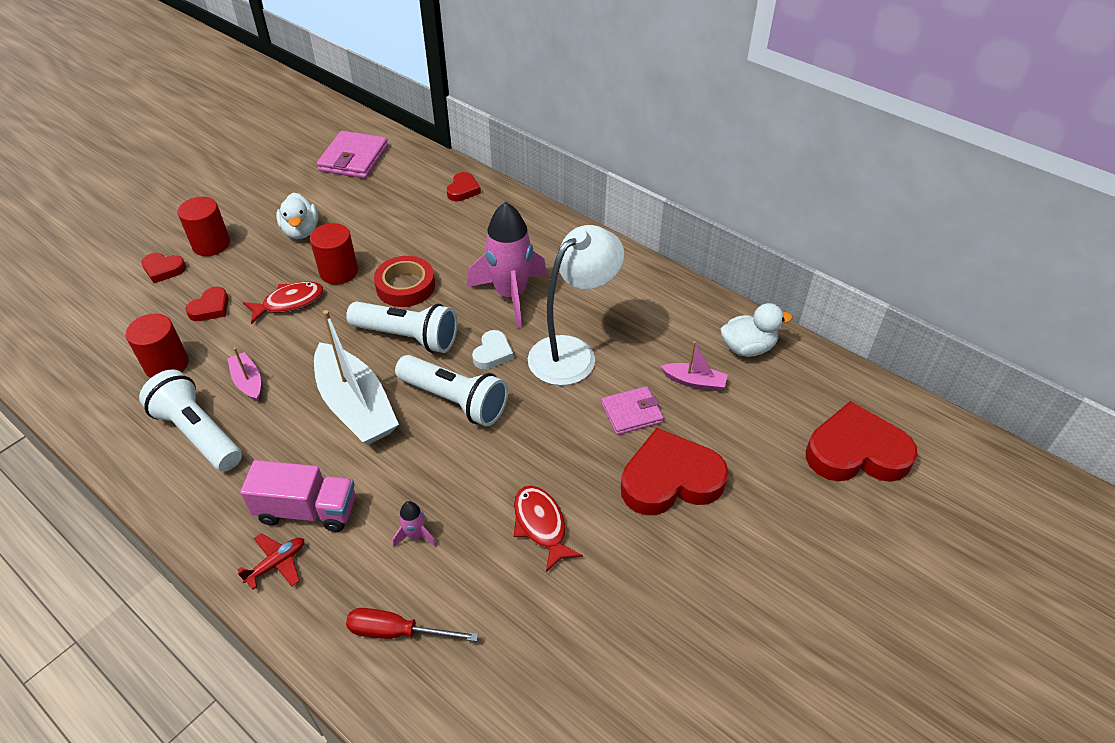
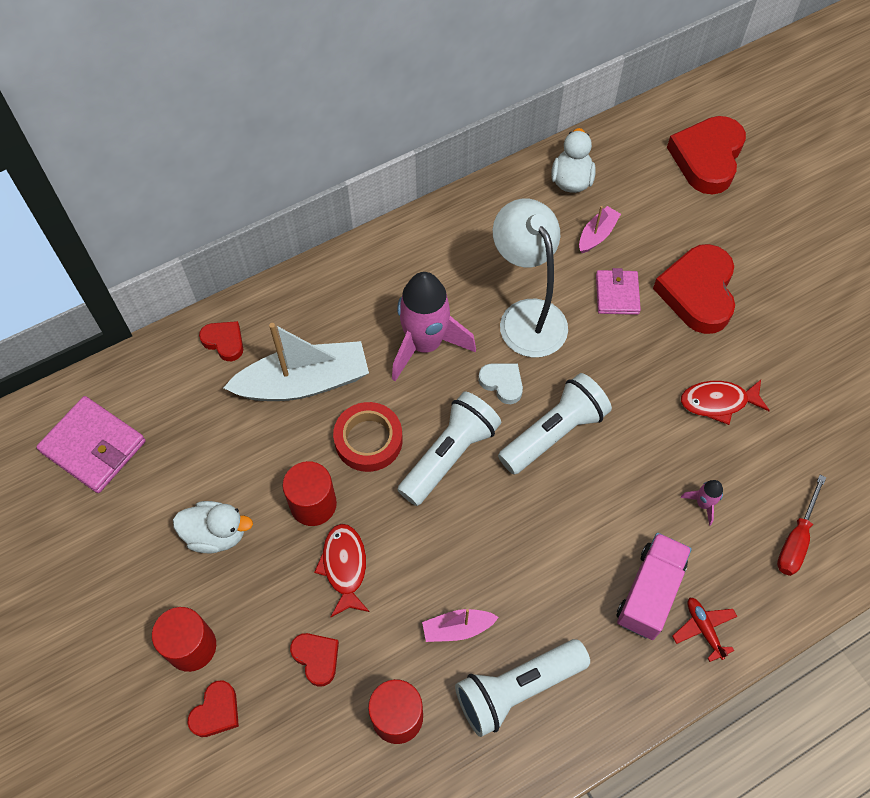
camera: 70 degrees left, 15 degrees up
white boat [314,310,399,445] -> white boat moved to [223,323,369,401]

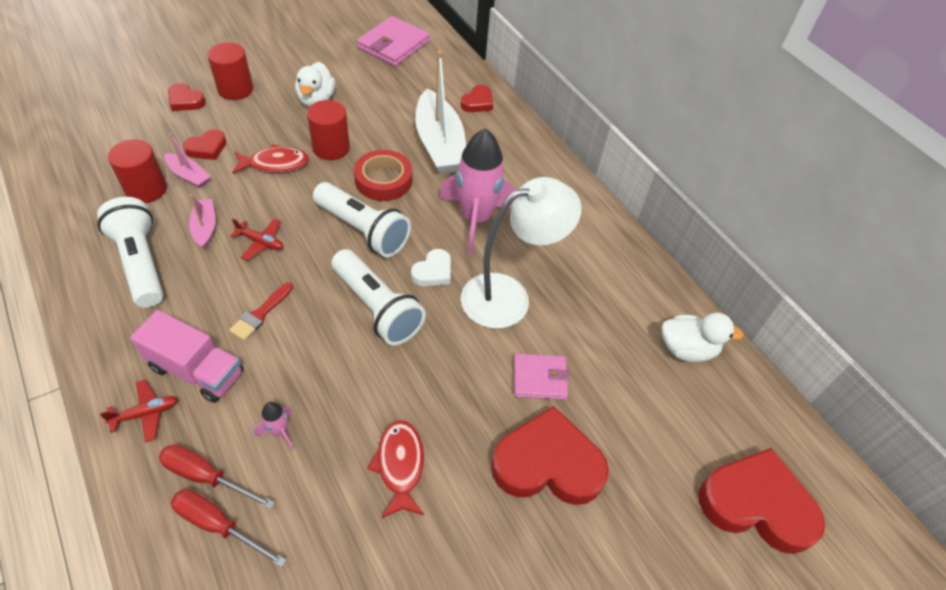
camera: 85 degrees right, 10 degrees down
pink boat [579,206,621,253] -> pink boat moved to [165,133,211,188]
none -> red screwdriver [159,444,275,510]
none -> red brush [229,282,293,341]
none -> red plane [230,218,283,261]

